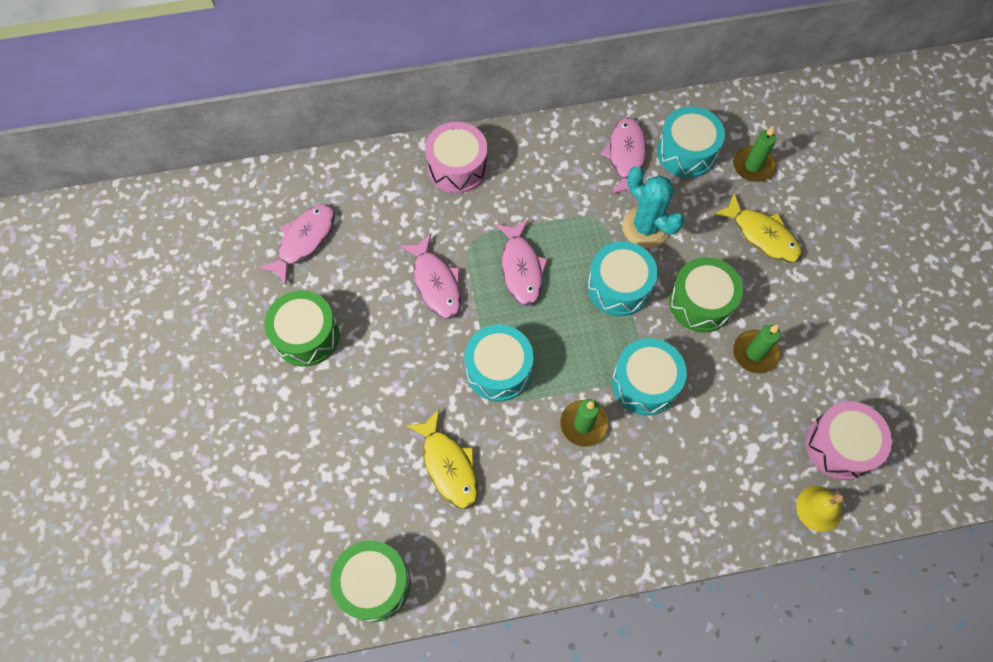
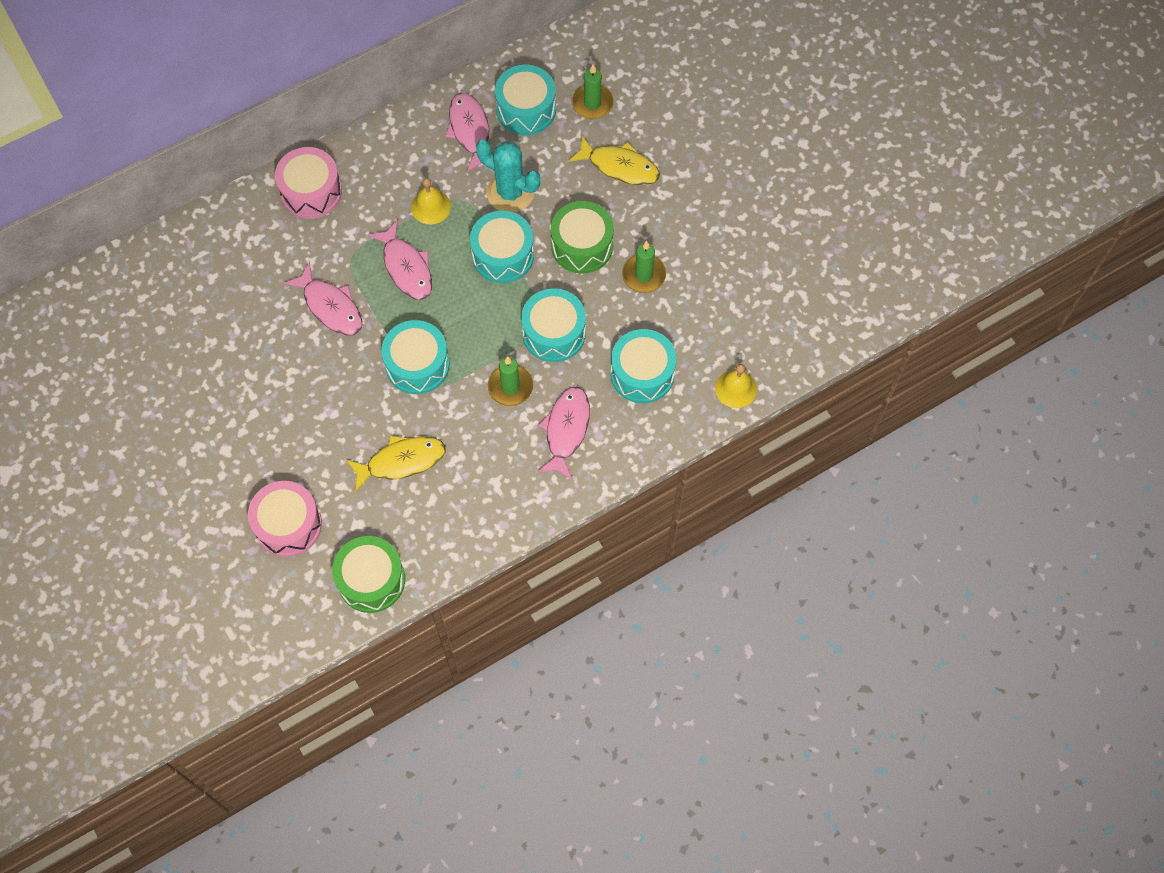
camera: 20 degrees left, 0 degrees up
pink fish [258,204,335,285] -> pink fish moved to [538,387,590,479]
green drum [265,290,339,367] -> none
yellow fish [406,409,478,509] -> yellow fish turned 60 degrees counterclockwise [346,435,446,492]
pink drum [806,401,892,480] -> pink drum moved to [248,481,322,557]
none -> yellow bell [411,178,451,225]
none -> turquoise drum [611,329,676,403]

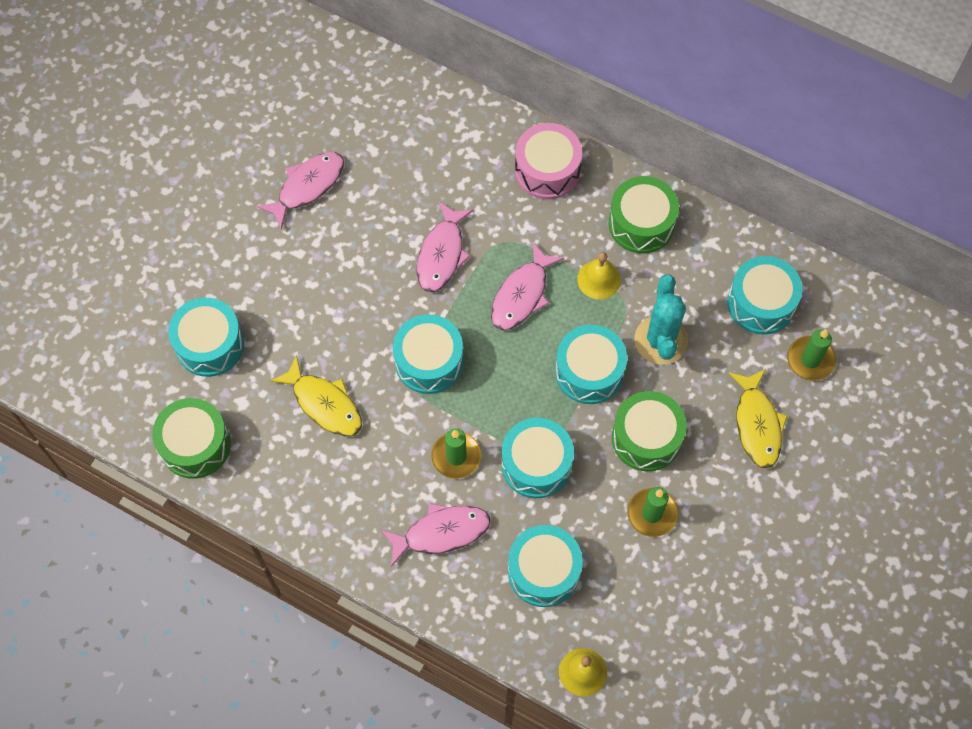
camera: 60 degrees right, 0 degrees up
pink drum [248,481,322,557] -> turquoise drum [168,298,244,377]
pink fish [445,93,489,172] -> pink fish moved to [257,152,344,230]
none -> green drum [609,176,679,254]

